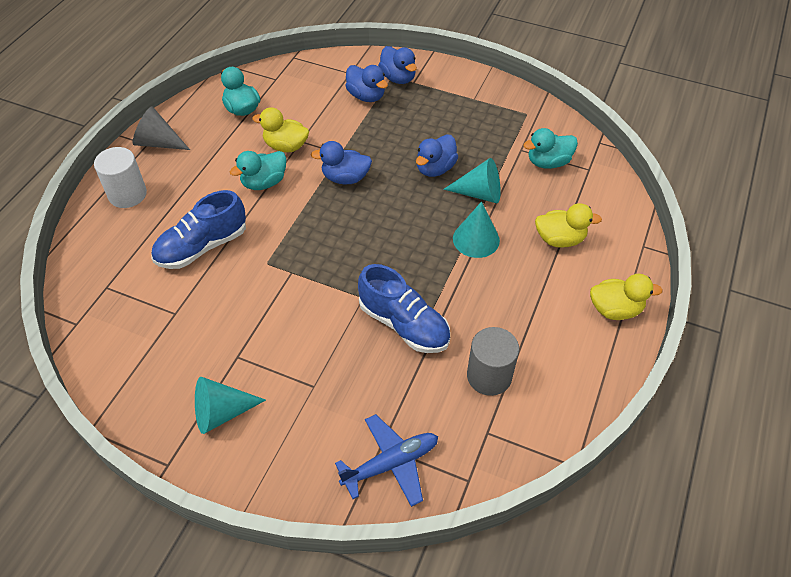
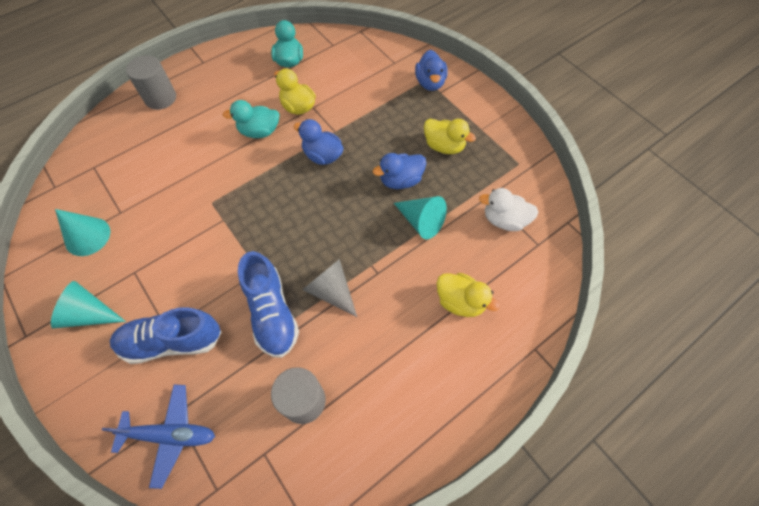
camera: 30 degrees right, 10 degrees up
white cylinder [94,147,147,208] -> grey cylinder [126,55,176,110]
grey cone [133,106,190,150] -> grey cone moved to [302,259,357,317]
blue shoe [151,190,246,269] -> blue shoe moved to [110,307,221,364]
blue duck [346,65,388,102] -> none
turquoise cone [453,202,500,258] -> turquoise cone moved to [55,209,110,256]
turquoise duck [523,128,578,169] -> white duck [479,188,539,231]
yellow duck [590,274,663,320] -> yellow duck moved to [424,119,476,154]

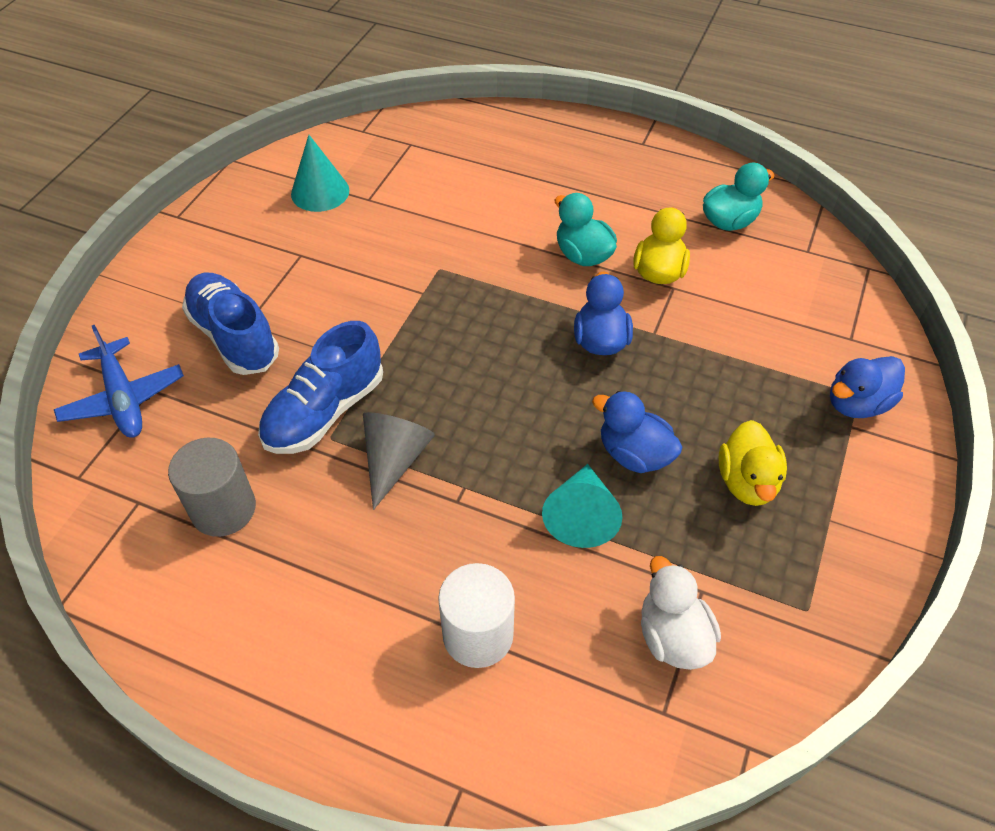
camera: 60 degrees right, 10 degrees down
turquoise cone [51,281,126,328] -> none
grey cylinder [126,55,176,110] -> none
yellow duck [437,273,500,317] -> white cylinder [438,563,515,668]

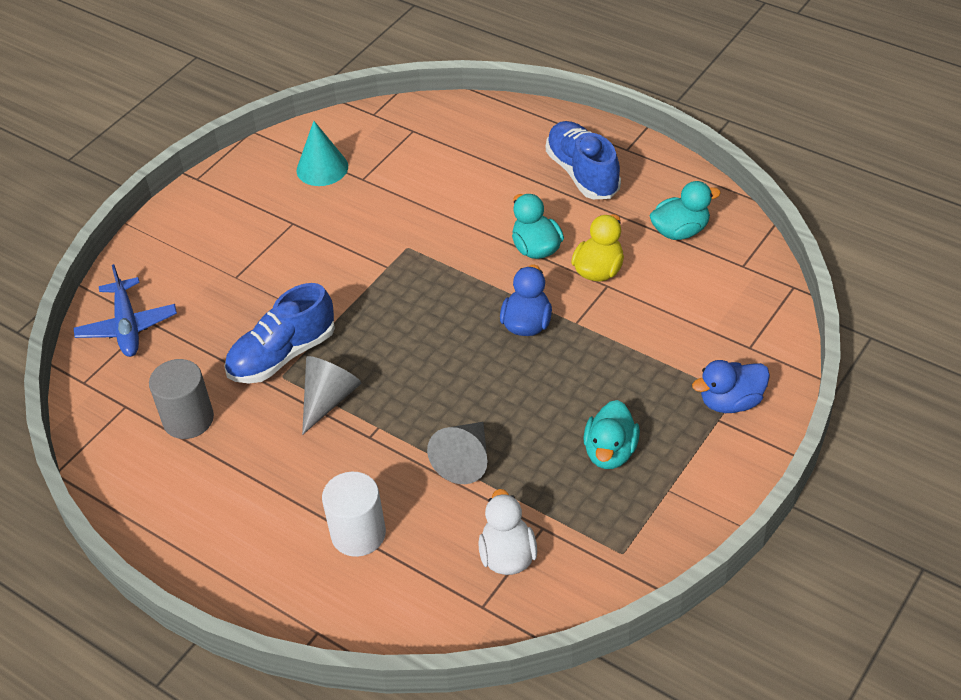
camera: 15 degrees right, 5 degrees down
blue shoe [182,273,279,375] -> blue shoe moved to [546,121,621,199]
turquoise cone [542,464,622,548] -> grey cone [427,422,487,484]
blue duck [592,391,683,473] -> none
yellow duck [718,420,787,506] -> turquoise duck [584,400,640,469]

